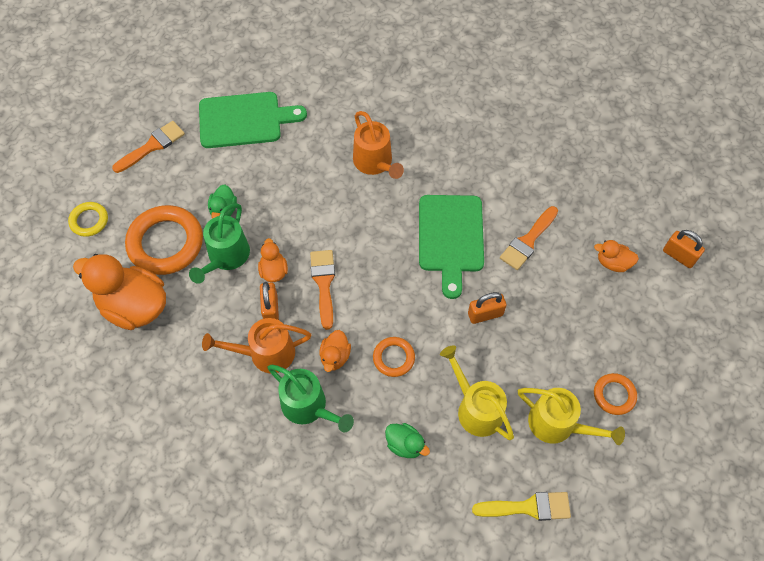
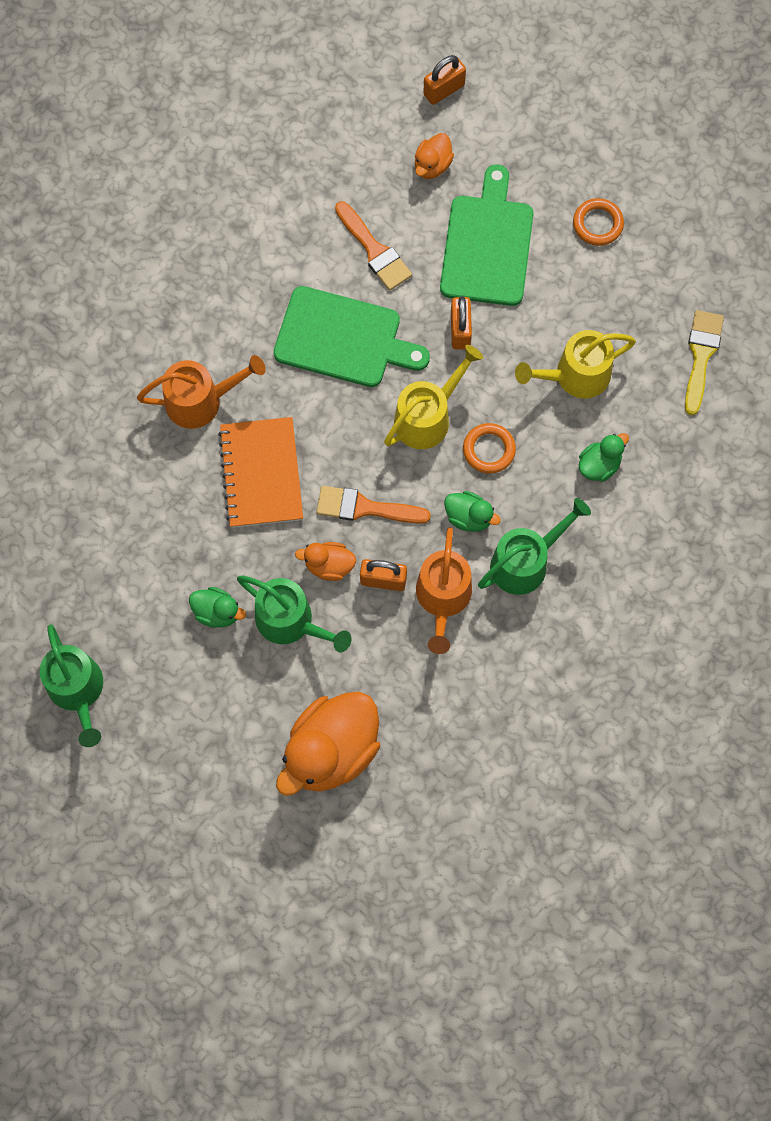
camera: 75 degrees left, 10 degrees up
yellow ring [68,202,108,237] -> none
orange brush [112,121,185,173] -> green watering can [40,624,103,747]
orange ring [125,205,203,275] -> none
green cutting board [199,92,307,148] -> green cutting board moved to [440,164,534,306]
orange duck [319,330,351,372] -> green duck [444,491,501,532]
yellow watering can [518,388,625,445] -> yellow watering can moved to [384,345,483,449]
none -> orange notebook [218,417,303,528]

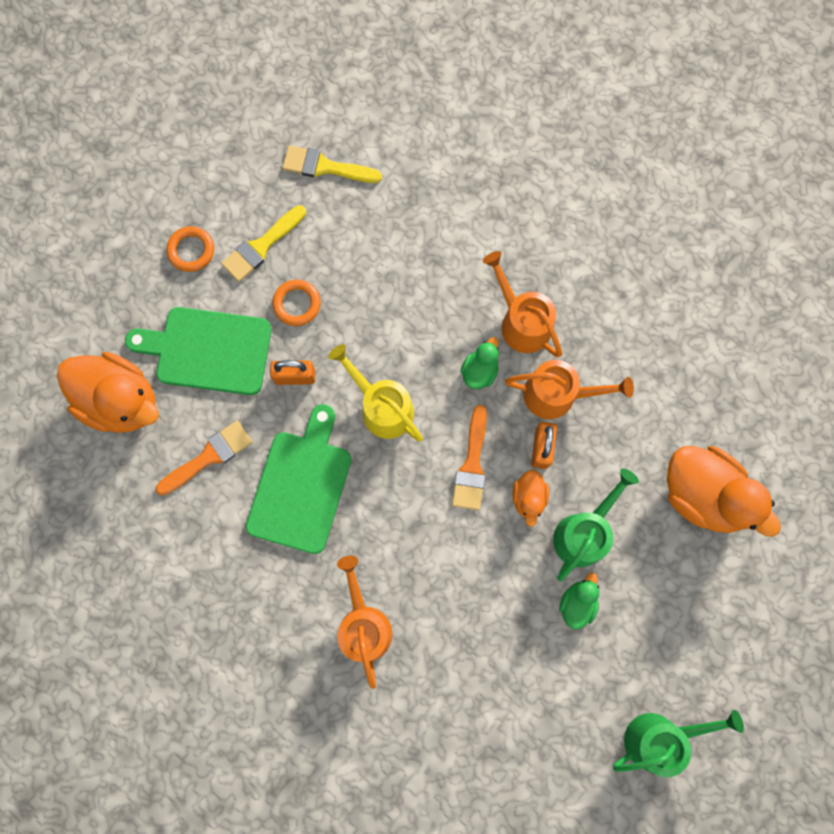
camera: 90 degrees left, 5 degrees up
orange notebook [218,417,303,528] -> none
orange duck [415,133,454,179] -> orange duck [57,352,159,433], size x2.09
orange padlock [423,55,466,105] -> none
orange ring [463,423,516,474] -> orange ring moved to [272,280,321,326]
green watering can [478,498,591,595] -> orange watering can [483,251,562,357]
yellow watering can [515,330,636,398] -> none
green duck [579,433,629,482] -> none
none -> yellow brush [221,205,306,282]

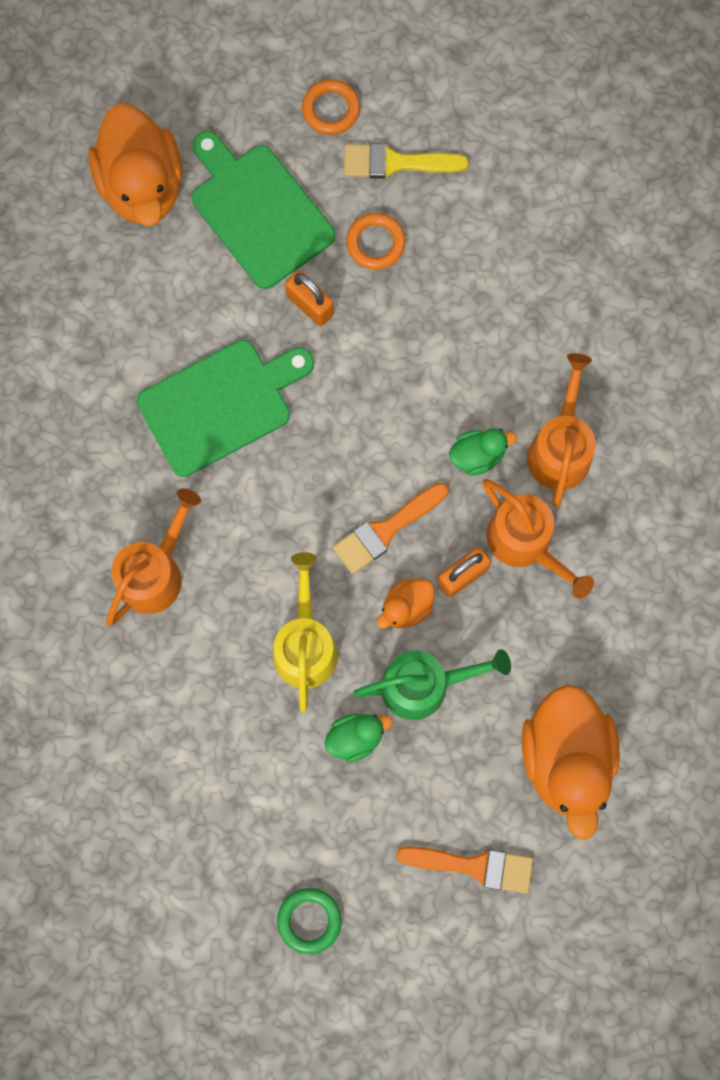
camera: 45 degrees right, 0 degrees up
orange brush [155,421,252,496] -> orange brush moved to [396,846,533,893]
yellow brush [282,145,382,183] -> none
yellow watering can [328,344,423,442] -> yellow watering can moved to [273,552,338,712]
green watering can [613,710,744,777] -> green ring [277,888,342,954]

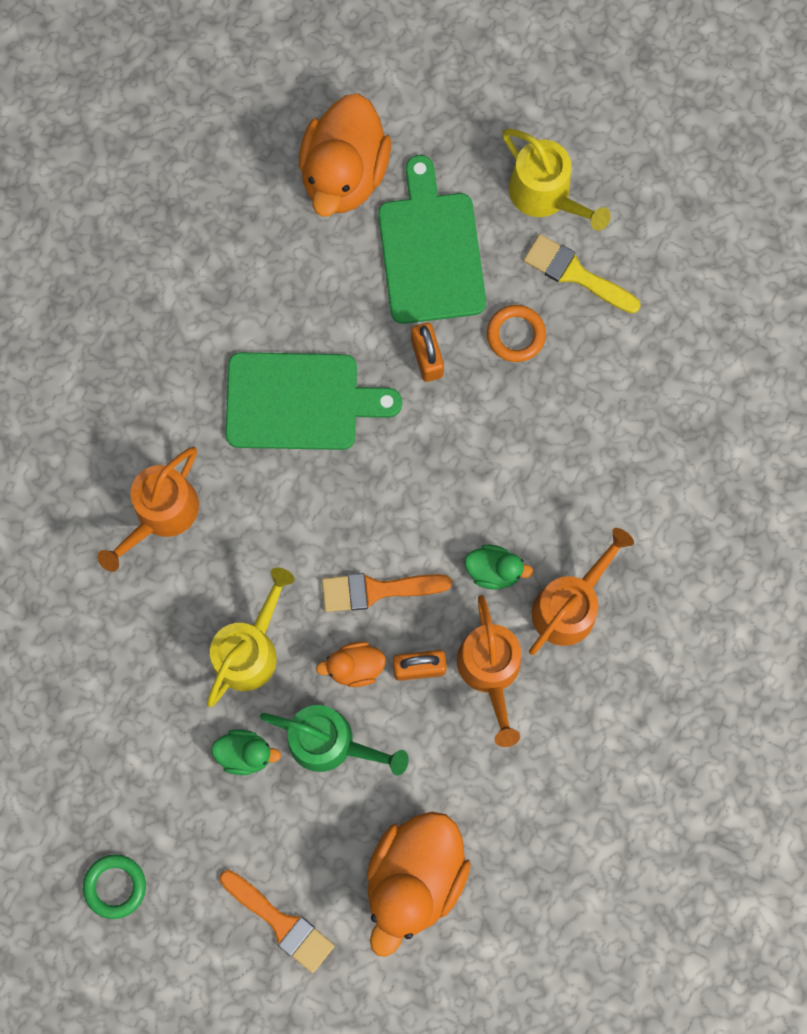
camera: 30 degrees right, 0 degrees up
orange watering can [106,489,201,626] -> orange watering can turned 150 degrees clockwise [97,447,199,572]
orange ring [302,79,360,135] -> yellow watering can [502,129,611,231]

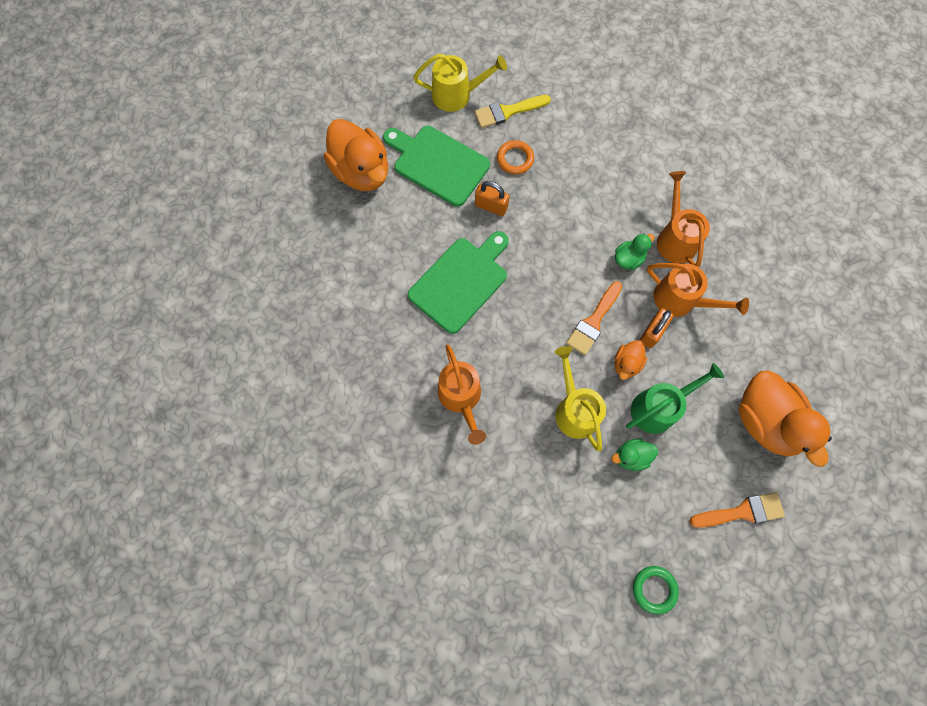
camera: 50 degrees left, 5 degrees down
green duck [211,729,281,775] -> green duck turned 150 degrees counterclockwise [612,439,658,471]

